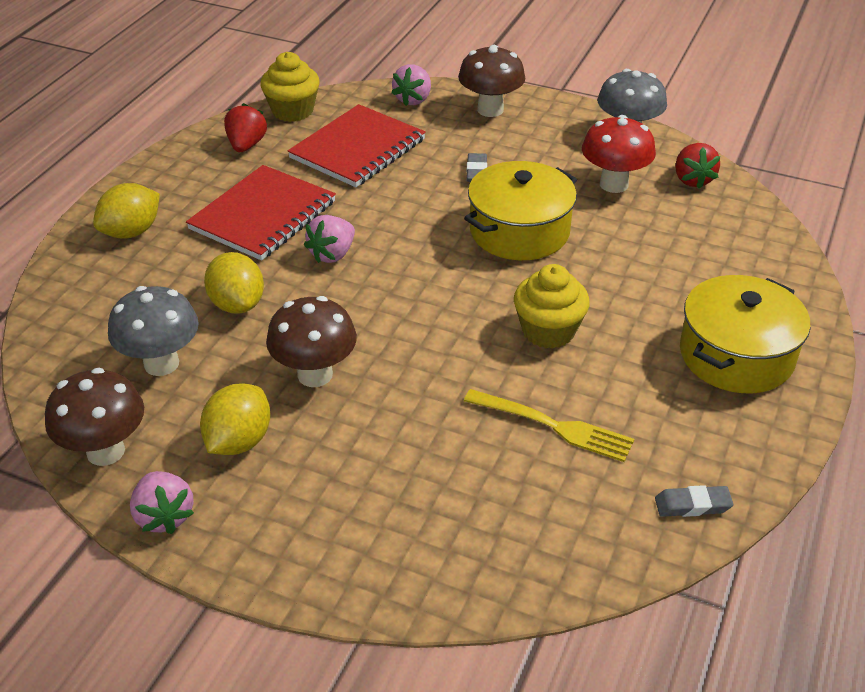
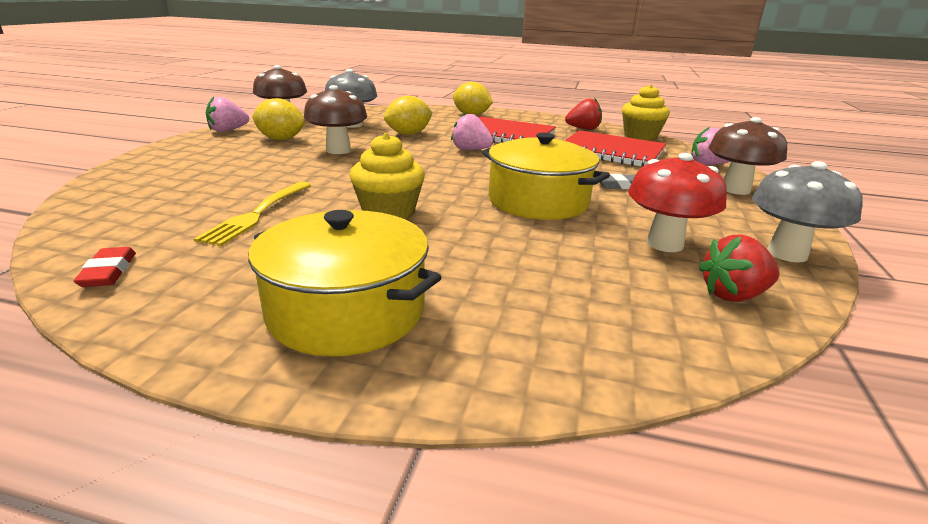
camera: 80 degrees right, 15 degrees down
grey eraser [655,485,733,517] -> red eraser [73,247,136,287]

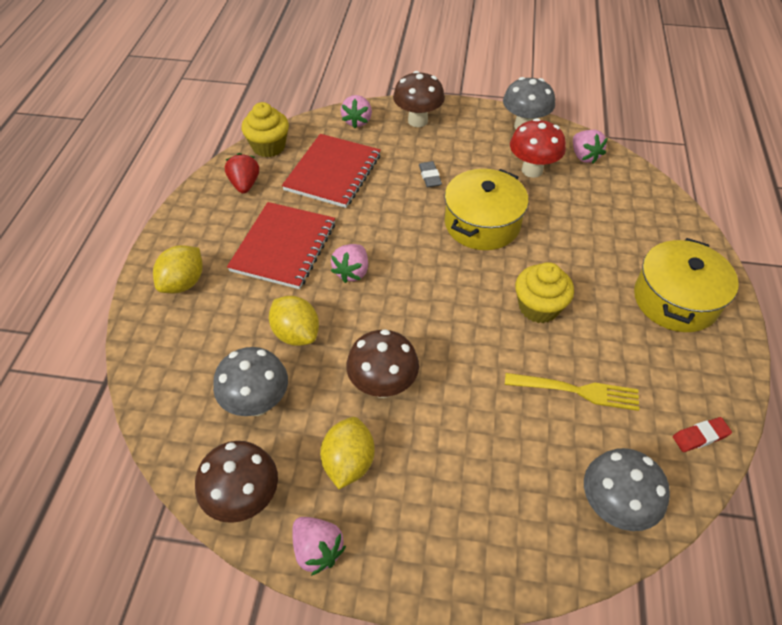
camera: 95 degrees left, 25 degrees up
red strawberry [699,235,780,302] -> pink strawberry [573,130,608,164]
none -> grey mushroom [584,448,670,531]

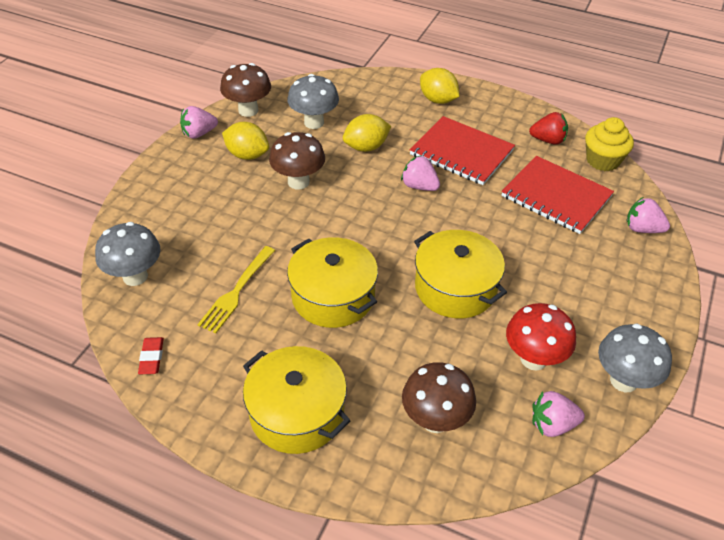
camera: 105 degrees right, 5 degrees down
brown mushroom [393,71,445,127] -> brown mushroom moved to [402,362,476,433]
grey eraser [419,161,442,187] -> none
yellow cupcake [515,262,574,323] -> yellow pot [287,237,378,328]

